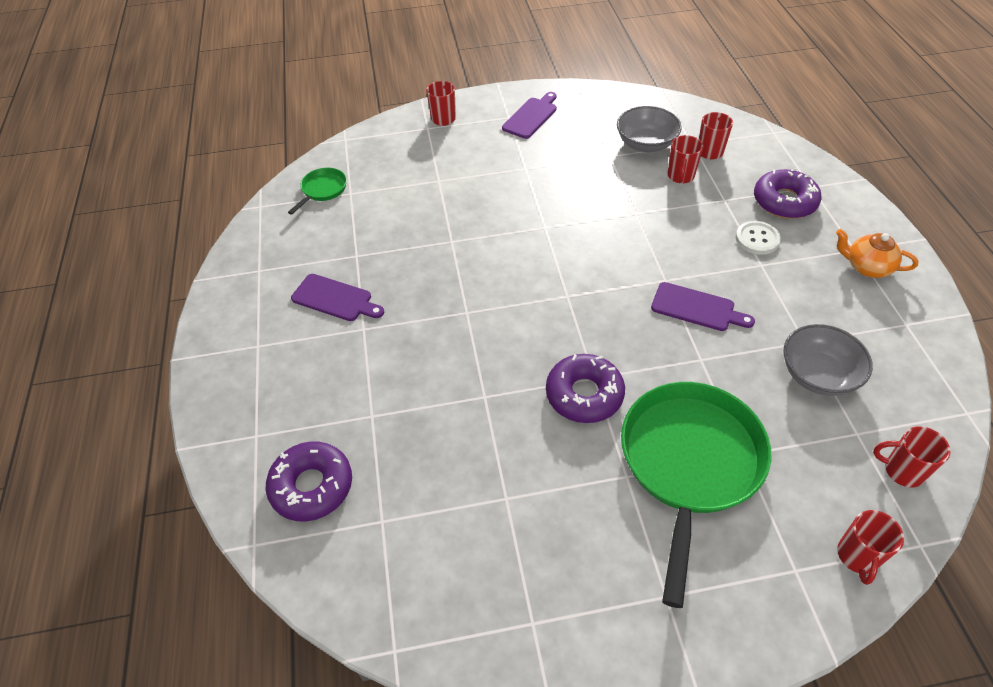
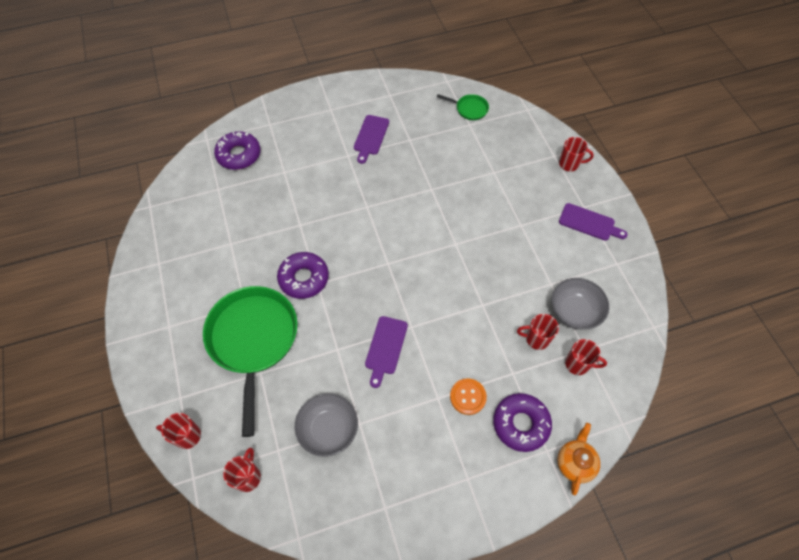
camera: 80 degrees right, 10 degrees up
green pan [621,382,771,608] -> green pan turned 105 degrees counterclockwise [203,286,297,437]
white button [735,221,781,255] -> orange button [450,378,487,415]
orange teapot [836,229,919,278] -> orange teapot moved to [557,423,600,495]

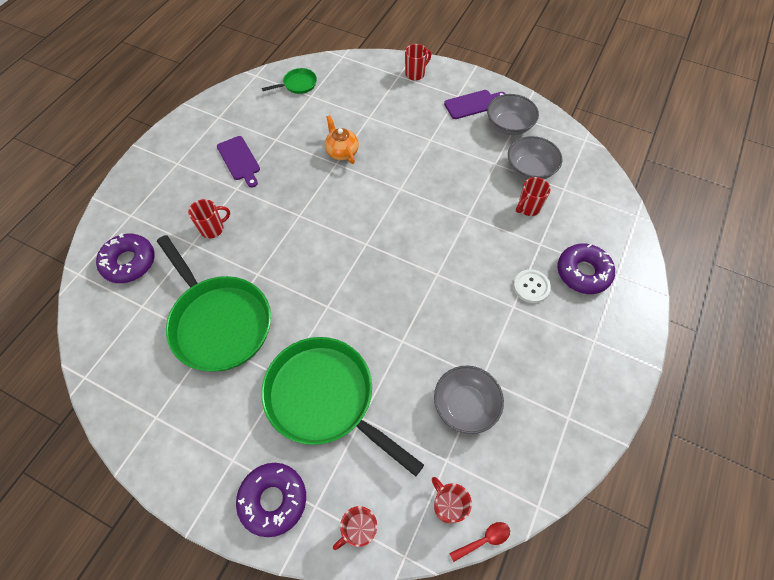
camera: 45 degrees left, 0 degrees up
purple donut [277,252,329,299] -> purple donut moved to [236,463,306,537]
purple cutting board [365,316,408,388] -> none
orange button [450,378,487,415] -> white button [513,269,551,303]
orange teapot [557,423,600,495] -> orange teapot moved to [325,115,359,164]
red mug [565,339,607,375] -> red mug moved to [188,199,230,239]
none -> green pan [157,235,271,372]
none -> red spoon [449,522,510,562]
none -> grey bowl [487,94,539,135]

